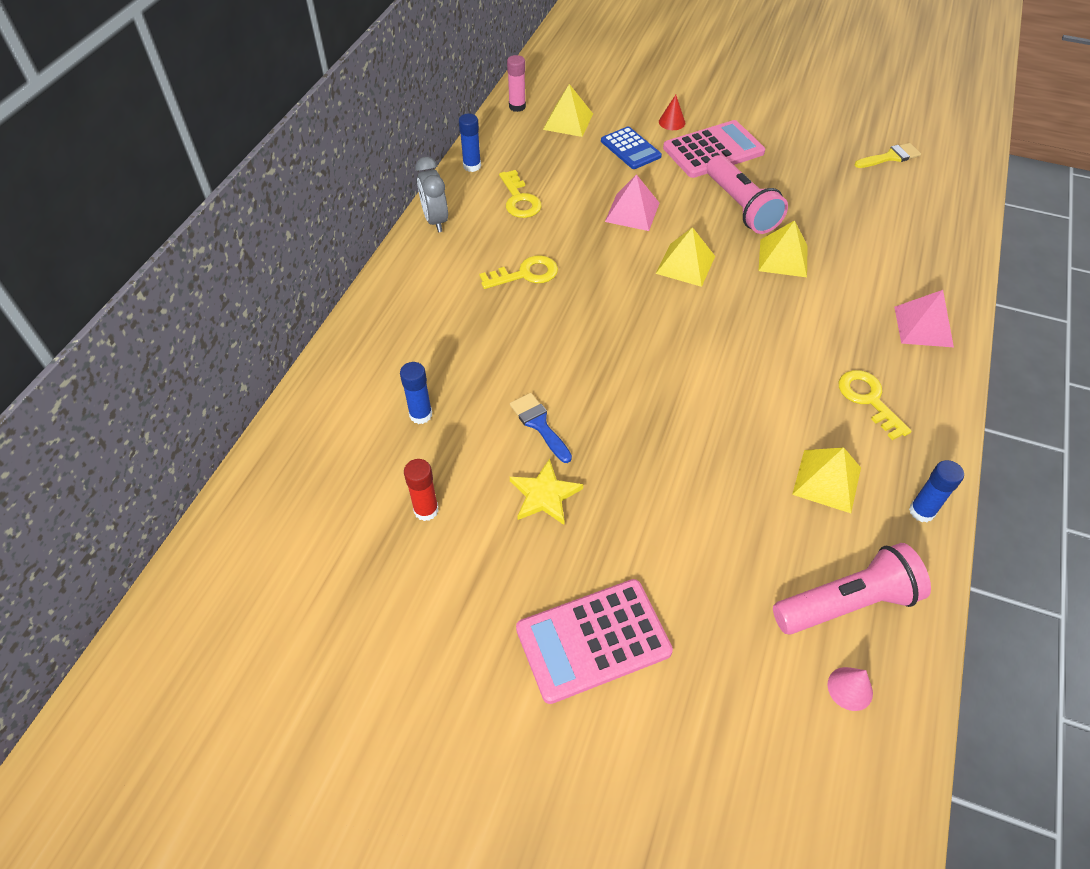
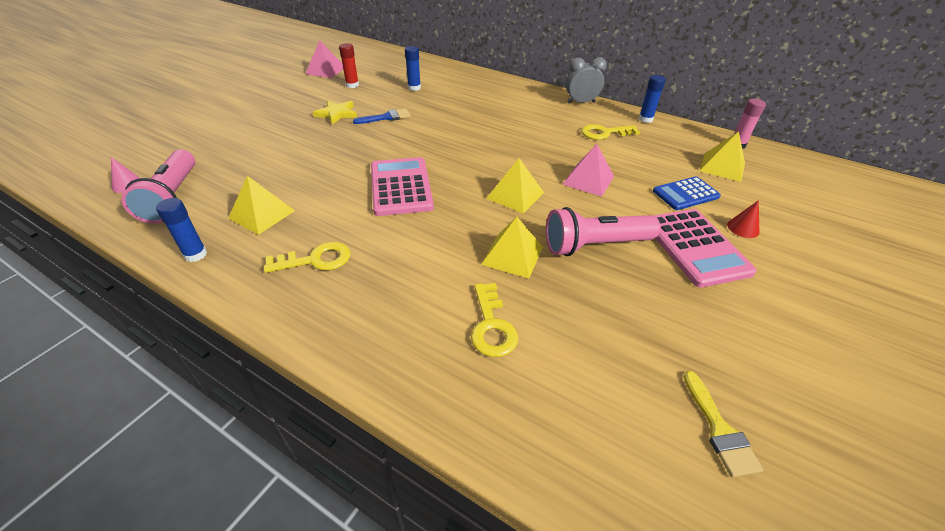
camera: 100 degrees right, 10 degrees down
yellow key [479,255,558,289] -> yellow key moved to [471,283,518,357]
pink calculator [516,579,673,704] -> pink calculator moved to [371,157,434,216]
pink pyramid [894,290,954,347] -> pink pyramid moved to [306,40,343,78]

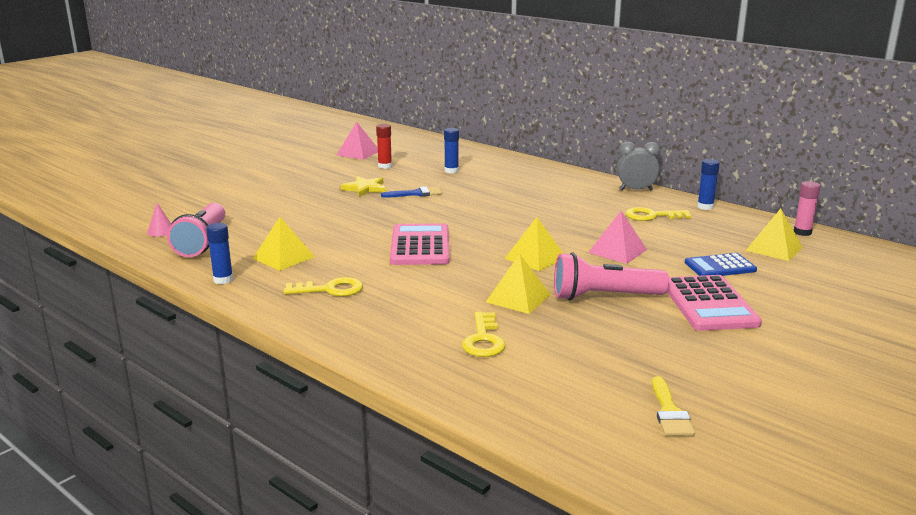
camera: 10 degrees right, 20 degrees down
red cone [727,200,759,238] -> none

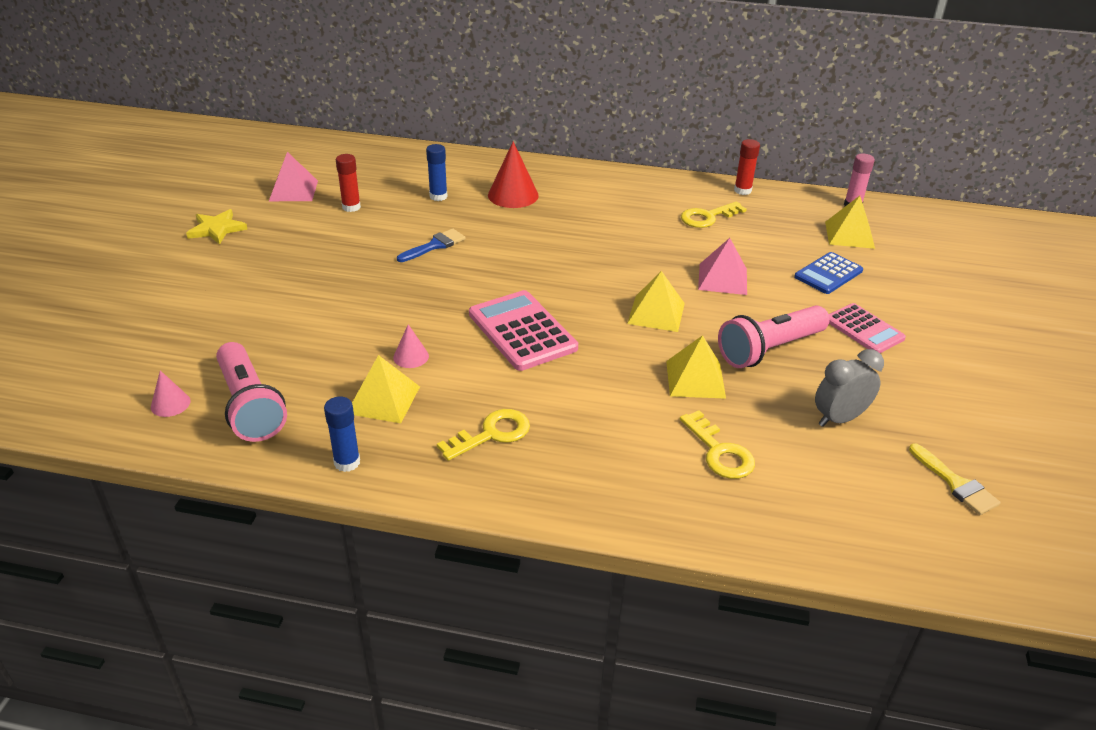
camera: 30 degrees left, 15 degrees up
yellow star [341,176,386,197] -> yellow star moved to [186,209,247,244]
grey clock [617,142,660,191] -> grey clock moved to [815,349,884,427]
pink calculator [667,275,762,331] -> pink calculator [829,303,906,353], size x0.64
blue glue stick [697,159,720,210] -> red glue stick [734,139,760,195]
none -> pink cone [393,324,429,368]
none -> red cone [488,141,539,208]

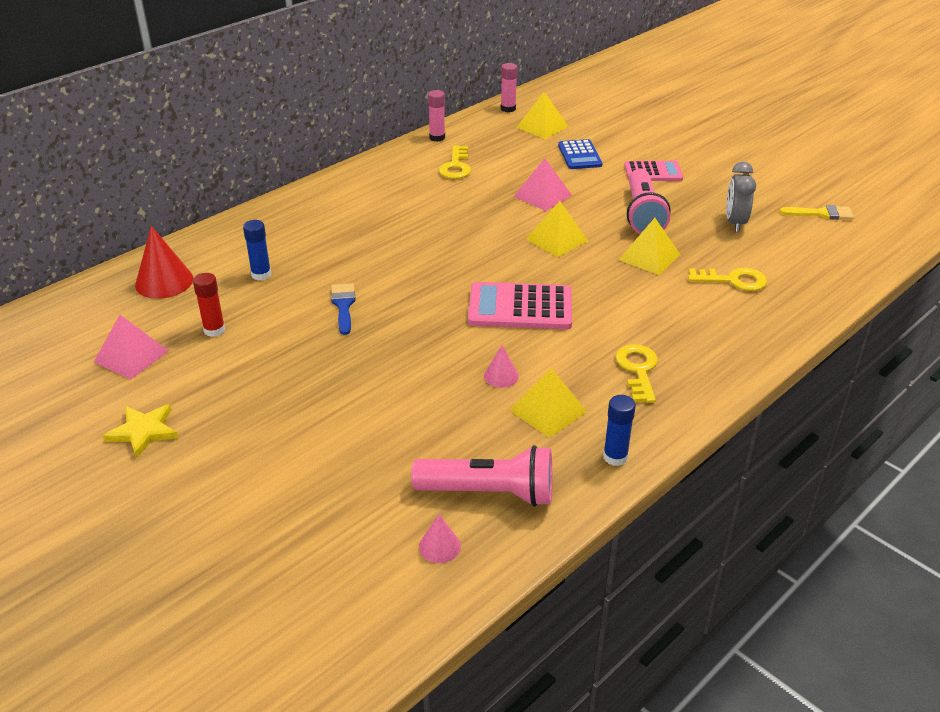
camera: 55 degrees left, 0 degrees up
red cone [488,141,539,208] -> red cone moved to [135,226,193,299]
red glue stick [734,139,760,195] -> pink glue stick [428,90,445,142]

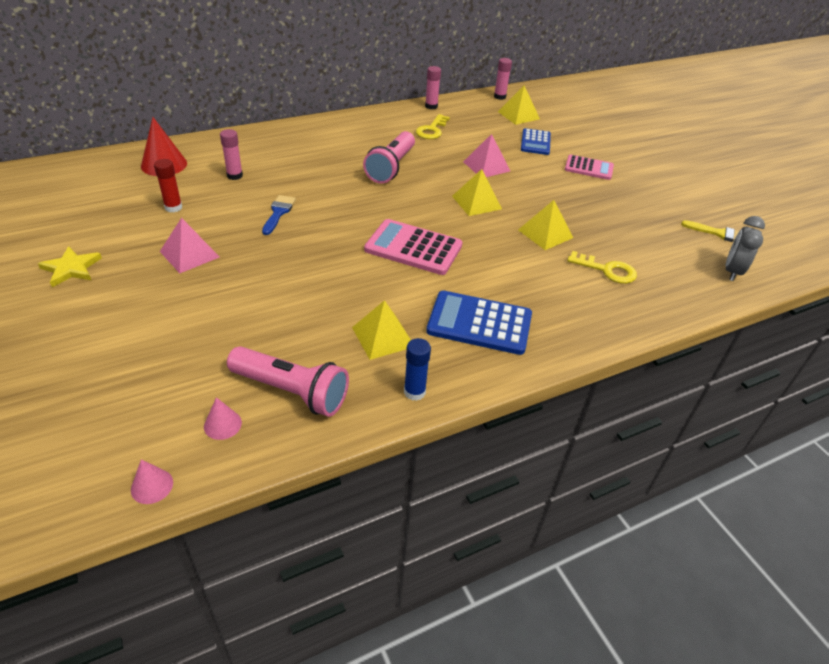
camera: 15 degrees right, 5 degrees up
pink pyramid [94,315,169,379] -> pink pyramid moved to [160,218,220,273]
blue glue stick [243,220,271,281] -> pink glue stick [220,129,243,180]
pink cone [484,345,519,388] -> pink cone moved to [131,459,173,504]
yellow key [615,344,658,403] -> blue calculator [426,291,532,355]
pink flashlight [627,169,671,234] -> pink flashlight moved to [363,131,415,184]
grey clock [726,162,756,232] -> grey clock moved to [726,216,765,281]

